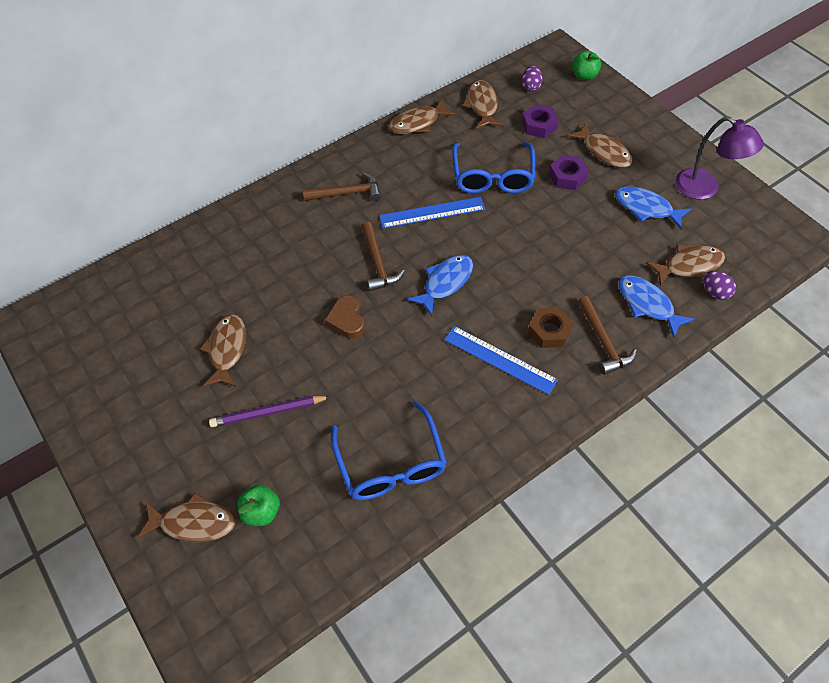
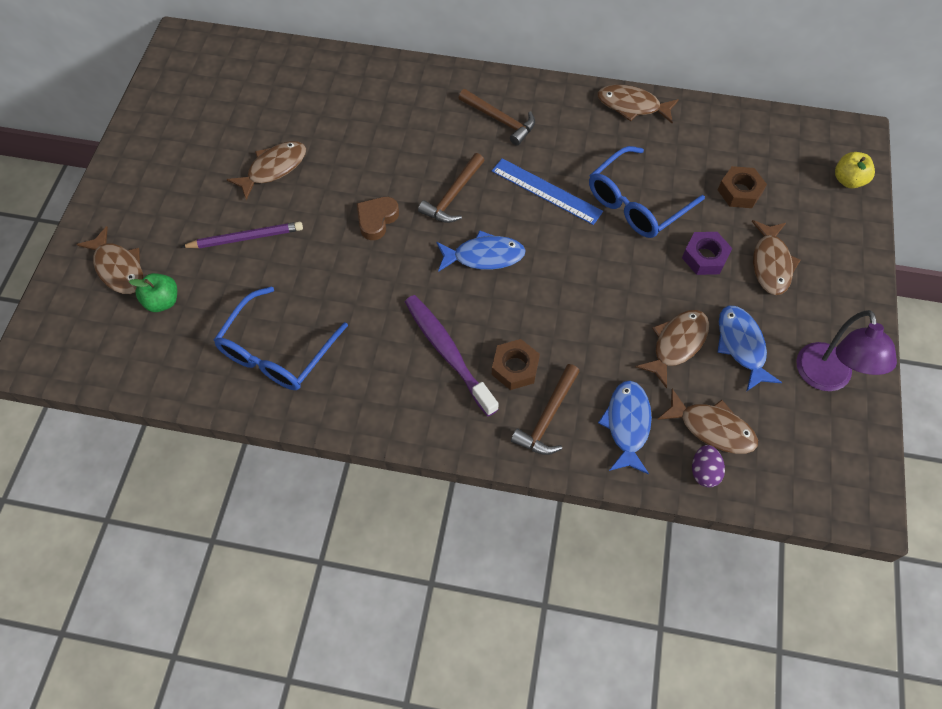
camera: 45 degrees right, 5 degrees up
purple pencil [209,396,331,427] -> purple pencil turned 135 degrees clockwise [181,222,303,248]
blue ruler [444,326,558,395] -> purple toothbrush [405,295,499,416]
brown fish [462,80,503,129] -> brown fish moved to [636,310,709,388]
purple egg [522,66,543,91] -> none
purple nut [522,104,559,138] -> brown nut [718,166,767,208]
green apple [572,51,601,81] -> yellow apple [835,152,875,188]

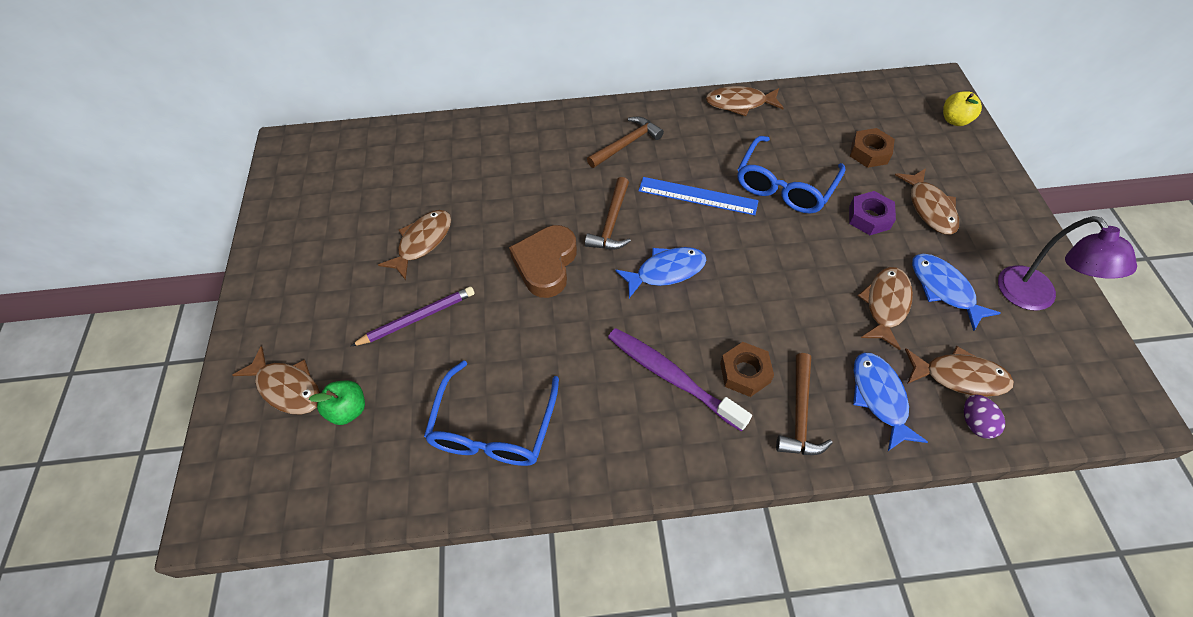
camera: 15 degrees left, 5 degrees down
brown heart [357,197,399,240] -> brown heart [509,225,577,298], size x1.53
brown hammer [459,89,535,146] -> brown hammer turned 60 degrees counterclockwise [587,117,664,168]

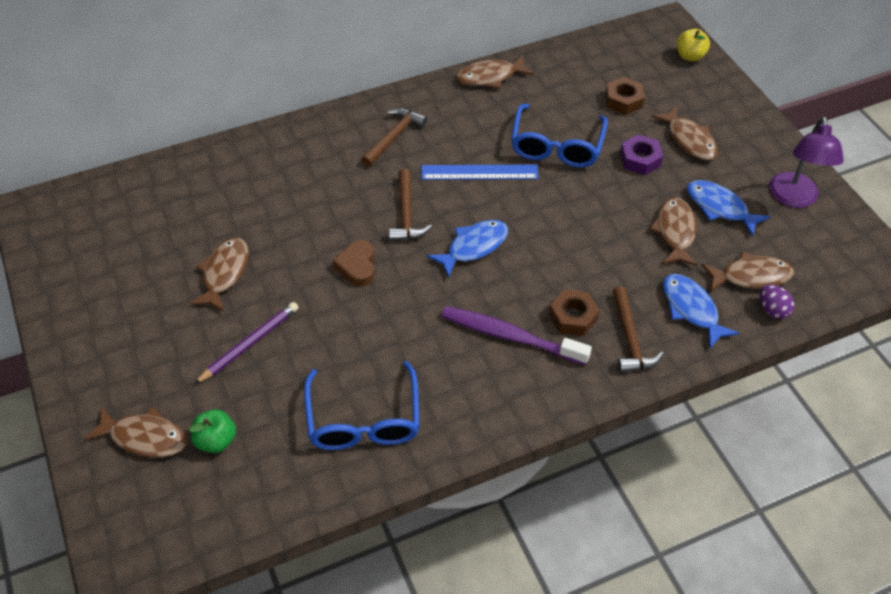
camera: 20 degrees left, 5 degrees down
brown heart [509,225,577,298] -> brown heart [333,240,375,286], size x0.65
purple lamp [998,216,1137,311] -> purple lamp turned 45 degrees clockwise [769,116,844,208]

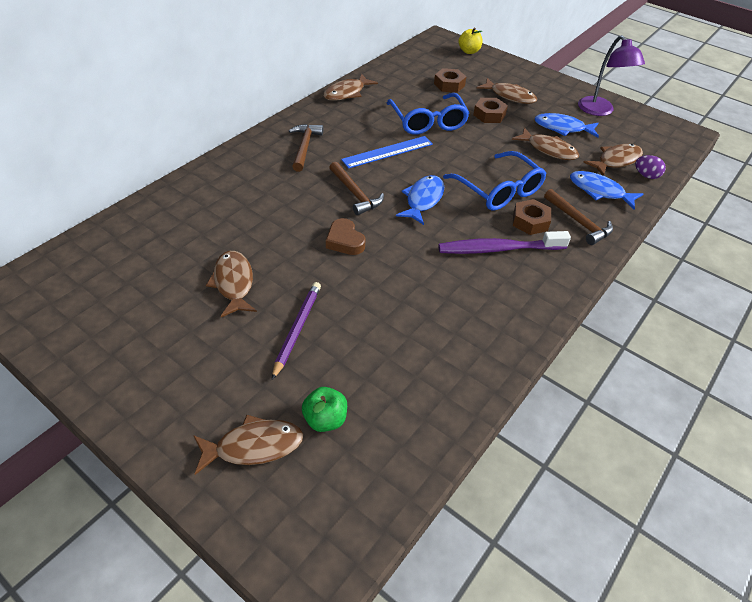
camera: 30 degrees left, 5 degrees down
blue glasses [304,361,420,450] -> blue glasses moved to [443,151,547,210]
purple nut [620,135,663,175] -> brown nut [473,98,508,123]
brown fish [650,198,698,266] -> brown fish turned 150 degrees clockwise [512,127,579,160]

